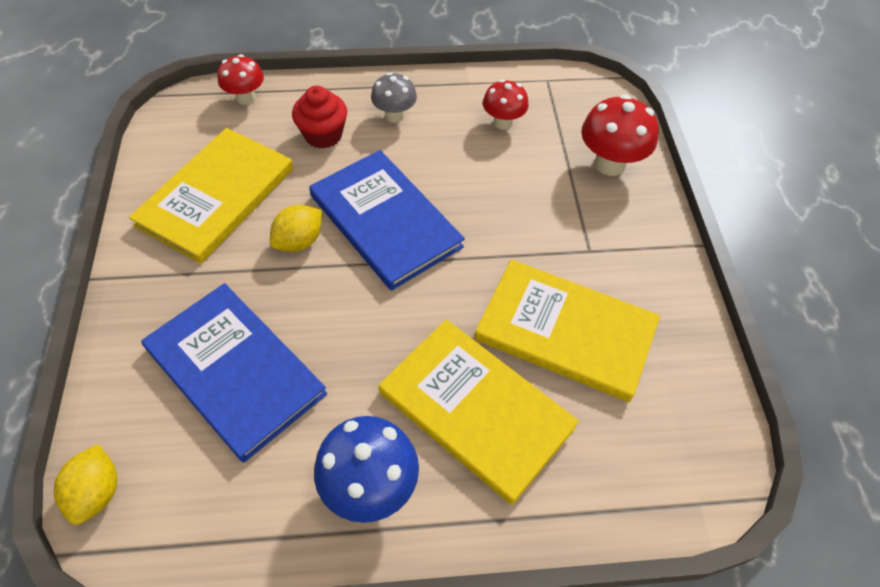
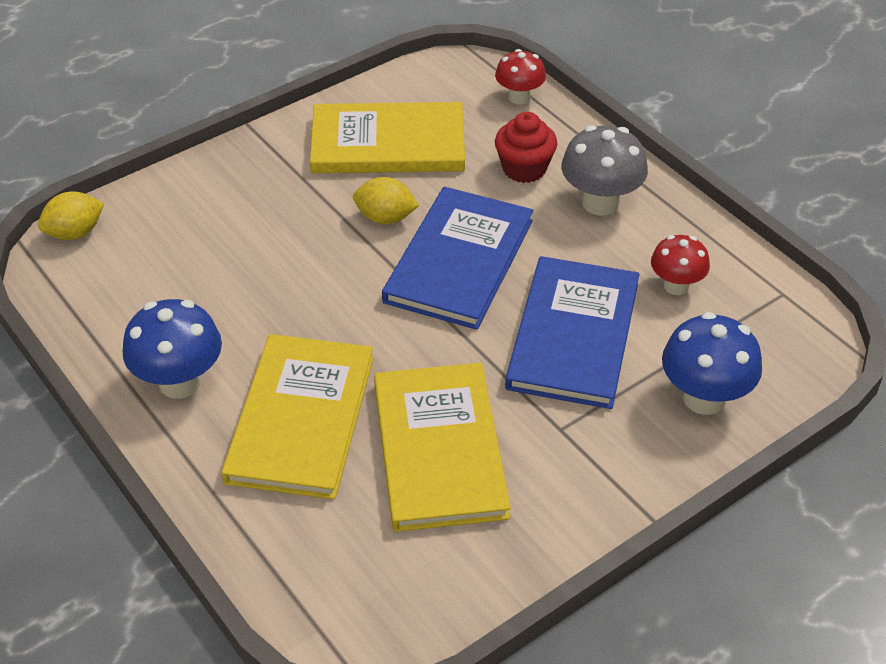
camera: 60 degrees right, 10 degrees down
blue book [141,283,327,462] -> blue book moved to [505,256,639,409]
grey mushroom [371,72,417,123] -> grey mushroom [561,125,648,216], size x1.55
red mushroom [581,94,659,176] -> blue mushroom [662,312,762,415]

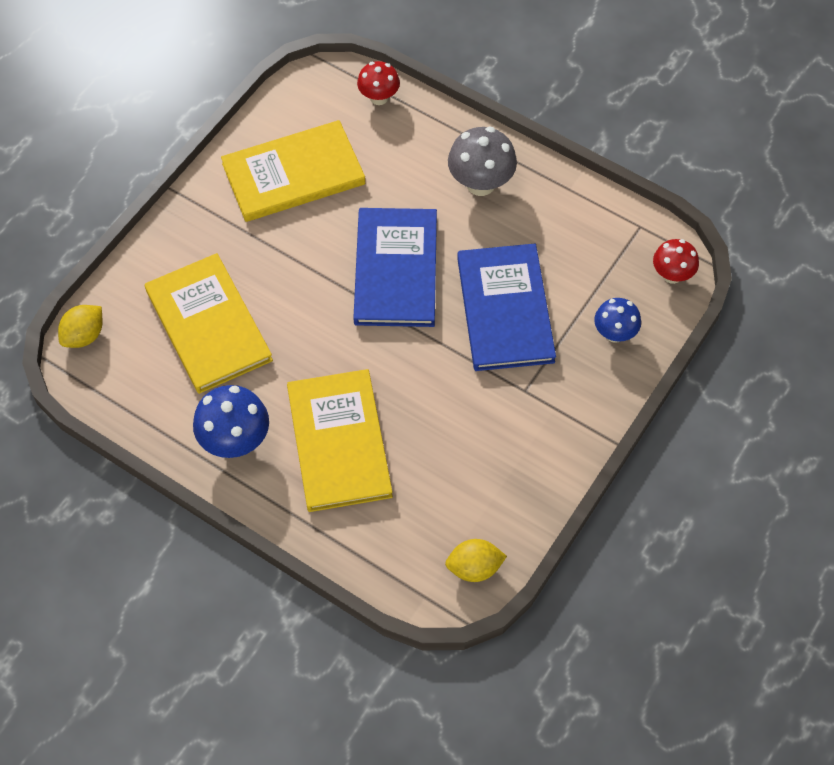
camera: 20 degrees left, 15 degrees up
yellow lemon [353,177,419,224] -> yellow lemon moved to [445,539,507,582]
yellow book [374,363,511,532] -> yellow book moved to [145,253,273,394]
red cupcake [495,112,557,183] -> none
red mushroom [651,235,710,295] -> red mushroom moved to [653,239,699,284]
blue mushroom [662,312,762,415] -> blue mushroom [594,298,641,343], size x0.64

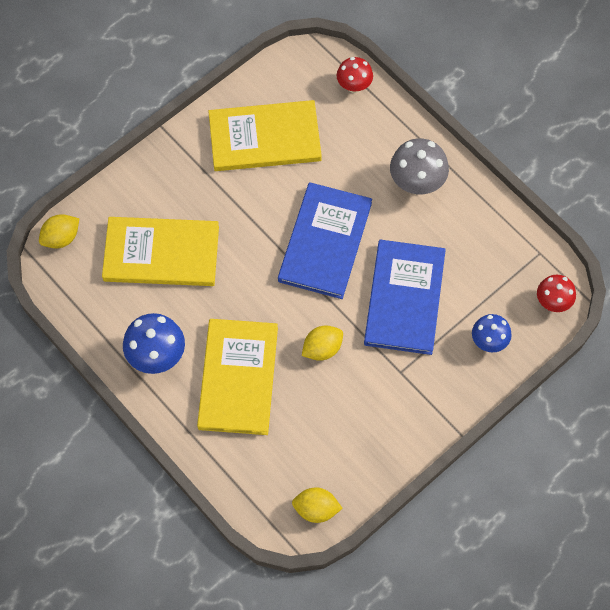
camera: 15 degrees right, 5 degrees up
yellow book [145,253,273,394] -> yellow book turned 75 degrees counterclockwise [102,217,219,286]
none -> yellow lemon [302,325,343,361]

